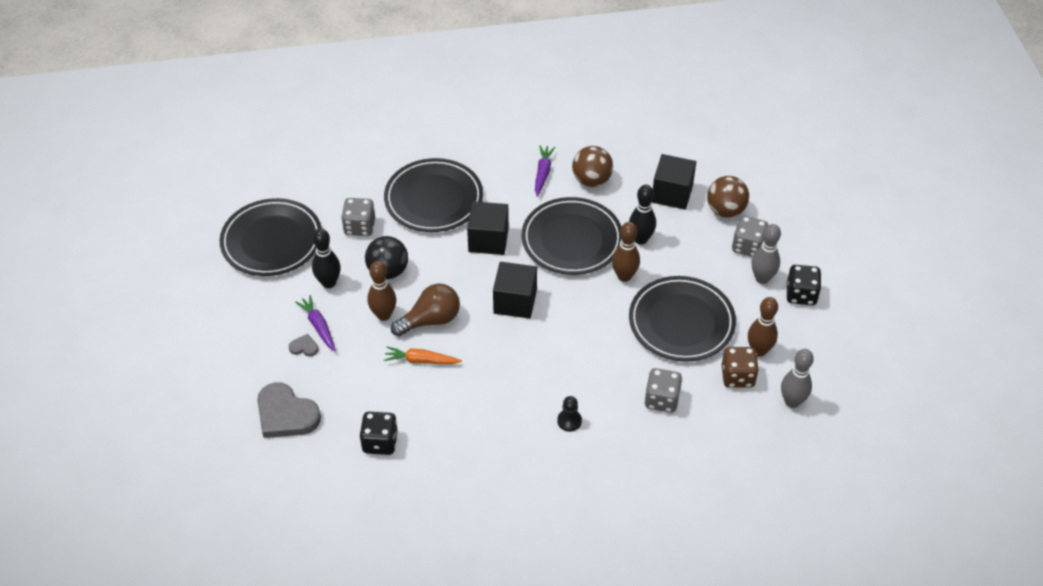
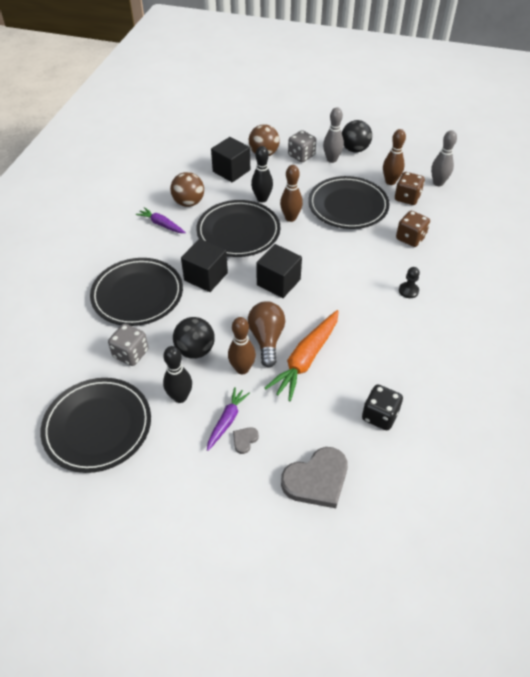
camera: 65 degrees left, 0 degrees up
purple carrot [295,295,336,351] -> purple carrot turned 120 degrees clockwise [207,387,250,451]
orange carrot [384,346,462,364] -> orange carrot [265,310,339,401], size x1.74
grey dice [645,368,682,413] -> brown dice [396,211,430,247]
black dice [787,265,822,305] -> black ball [342,120,372,153]

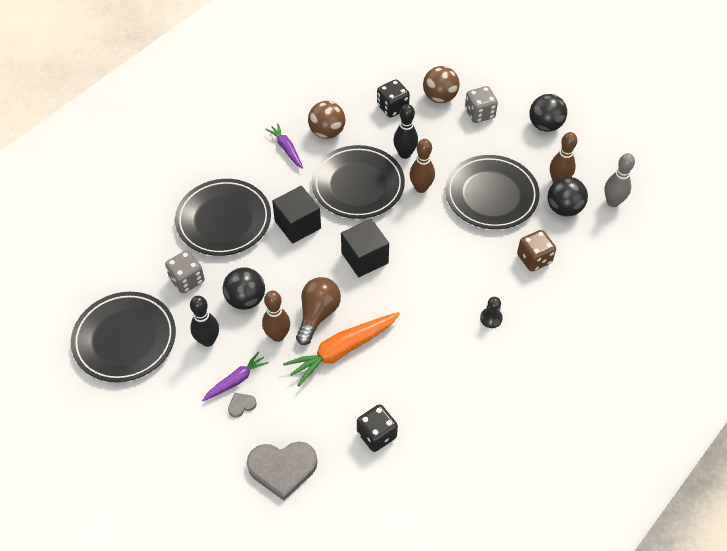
camera: 25 degrees right, 5 degrees up
black cube [211,137,250,182] -> black dice [377,79,410,117]
grey bowling pin [323,107,344,163] -> none
brown dice [395,172,425,205] -> black ball [547,177,588,217]

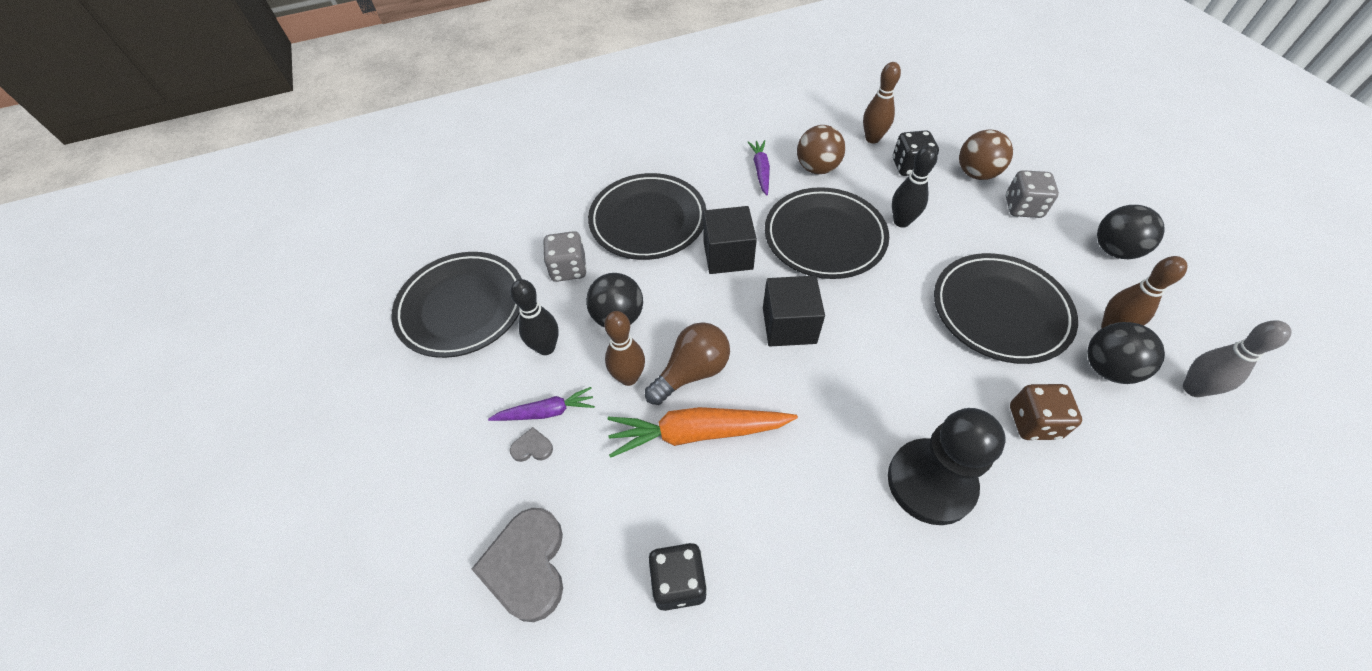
camera: 30 degrees right, 0 degrees up
grey heart [247,442,317,501] -> grey heart turned 60 degrees clockwise [472,508,563,622]
brown bowling pin [410,139,435,193] -> brown bowling pin moved to [863,62,901,144]
black pawn [480,297,503,328] -> black pawn [888,408,1006,525], size x2.43

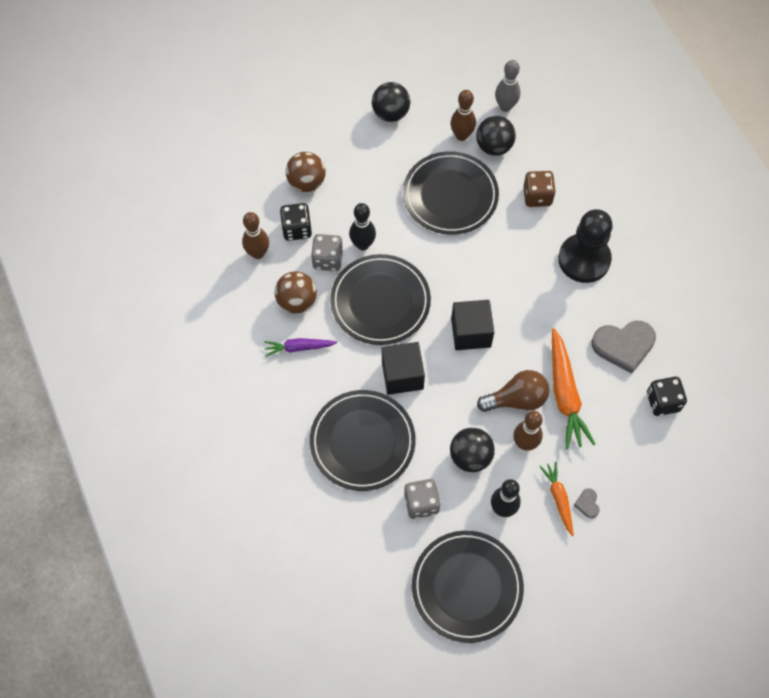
camera: 95 degrees left, 10 degrees up
grey heart [472,508,563,622] -> grey heart moved to [592,320,656,374]
purple carrot [488,387,595,421] -> orange carrot [540,462,574,536]
brown light bulb [645,322,730,405] -> brown light bulb turned 120 degrees clockwise [477,370,549,412]
grey dice [1006,170,1059,218] -> grey dice moved to [311,234,343,271]

